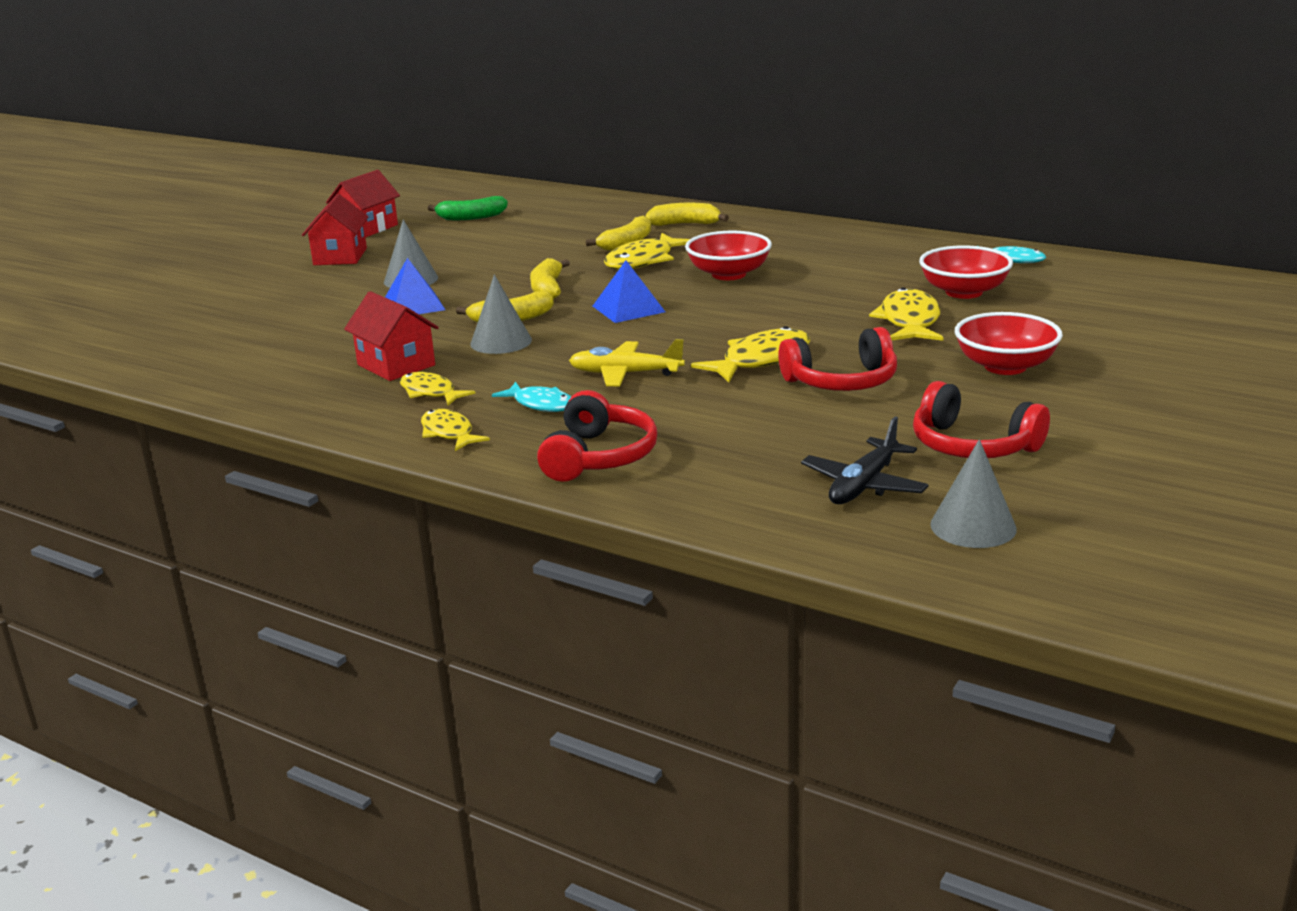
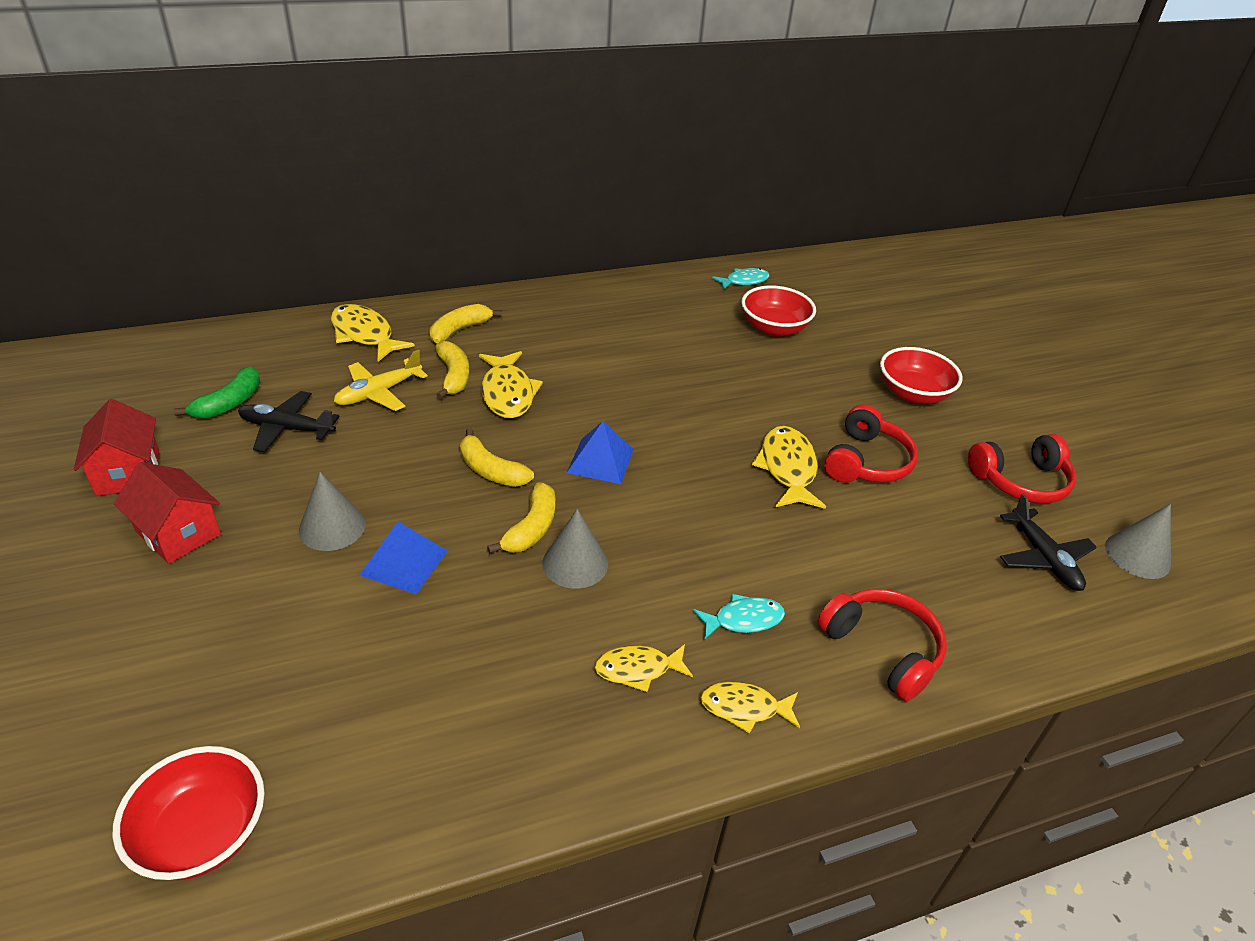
camera: 55 degrees left, 15 degrees up
red house [344,291,439,381] -> none
yellow plane [569,339,685,386] -> yellow plane moved to [334,349,428,411]
red bowl [685,231,772,280] -> red bowl moved to [112,746,265,880]
yellow fish [869,287,943,341] -> yellow fish moved to [331,304,415,362]
none -> black plane [238,391,340,452]

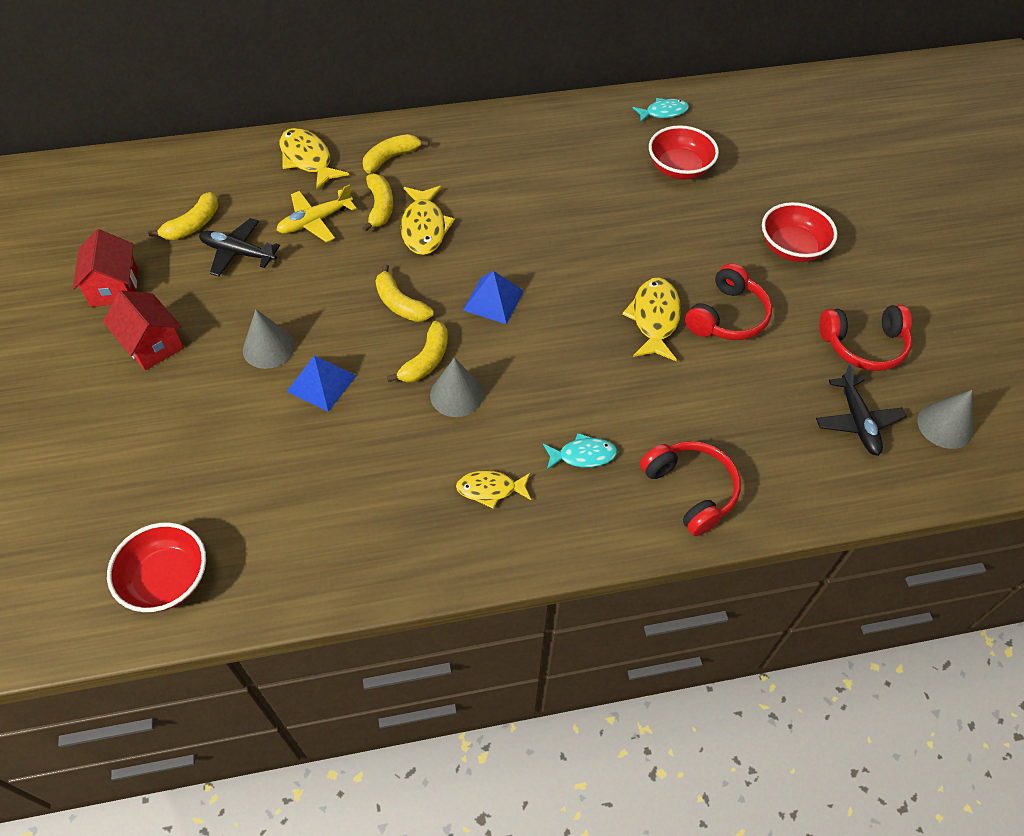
camera: 10 degrees right, 15 degrees up
green banana [174,366,260,419] -> yellow banana [148,192,218,240]
yellow fish [700,682,800,734] -> none

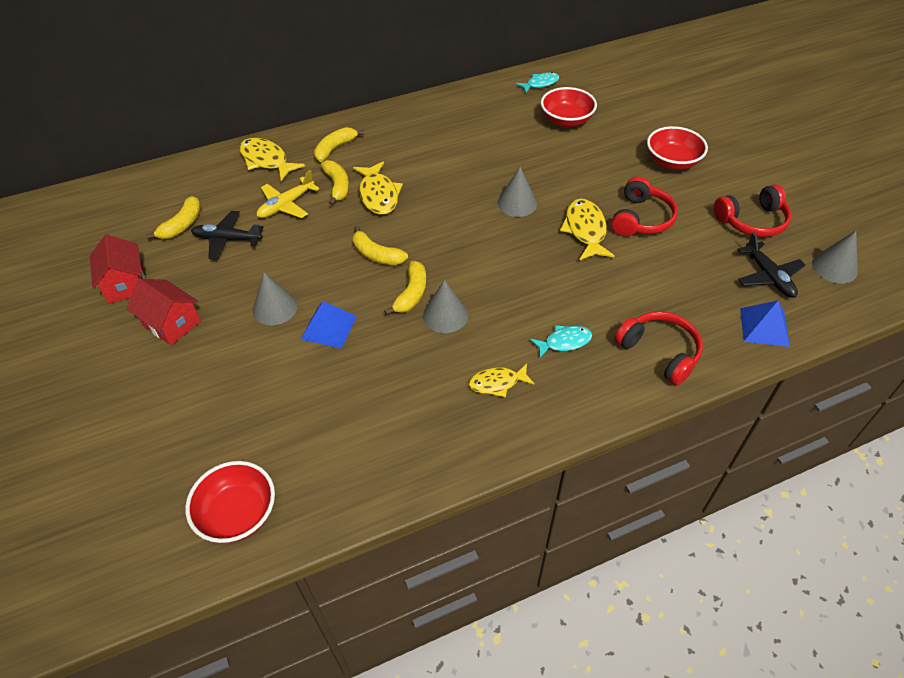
camera: 10 degrees left, 5 degrees down
blue pyramid [463,271,524,324] -> blue pyramid moved to [740,301,790,347]
none -> grey cone [498,167,537,217]

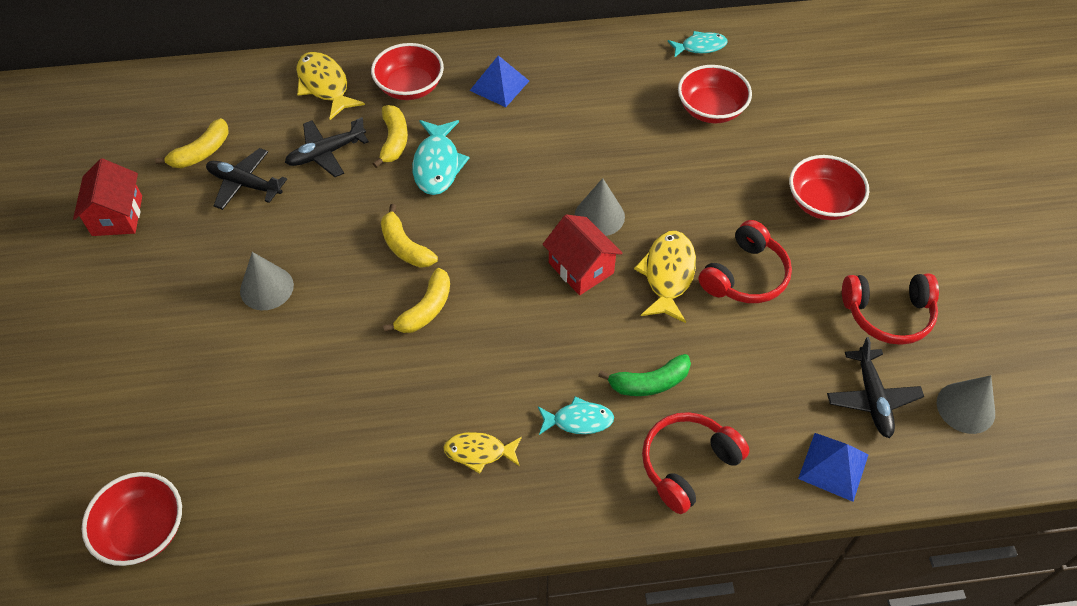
camera: 15 degrees right, 5 degrees up
red house [127,279,201,345] -> red house moved to [543,214,622,295]
yellow plane [257,170,319,218] -> black plane [285,117,369,177]
blue pyramid [301,301,357,349] -> blue pyramid moved to [470,55,529,107]
yellow banana [314,127,364,162] -> red bowl [371,43,444,100]
yellow fish [353,161,403,215] -> turquoise fish [412,120,469,195]
grey cone [423,280,468,333] -> none
red headphones [615,311,703,385] -> red headphones turned 105 degrees counterclockwise [642,412,749,514]
none -> green banana [598,354,691,396]

